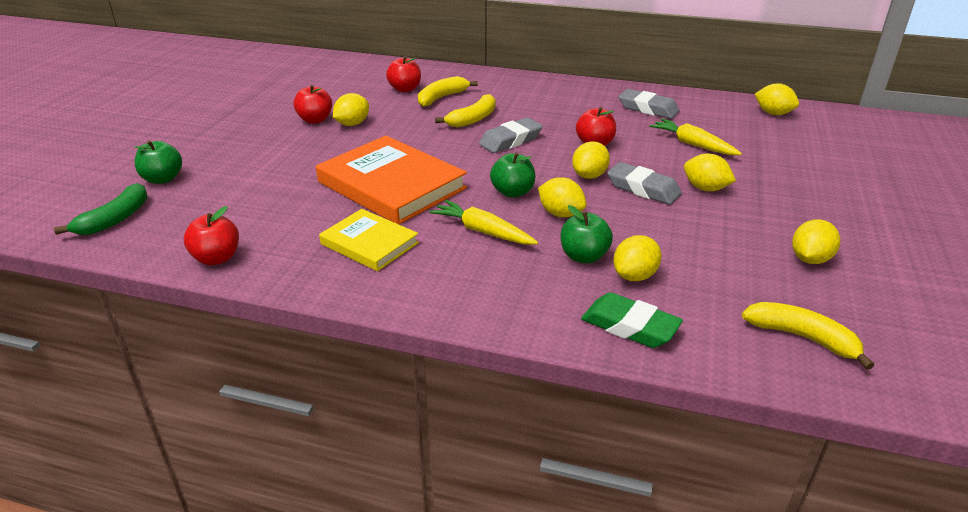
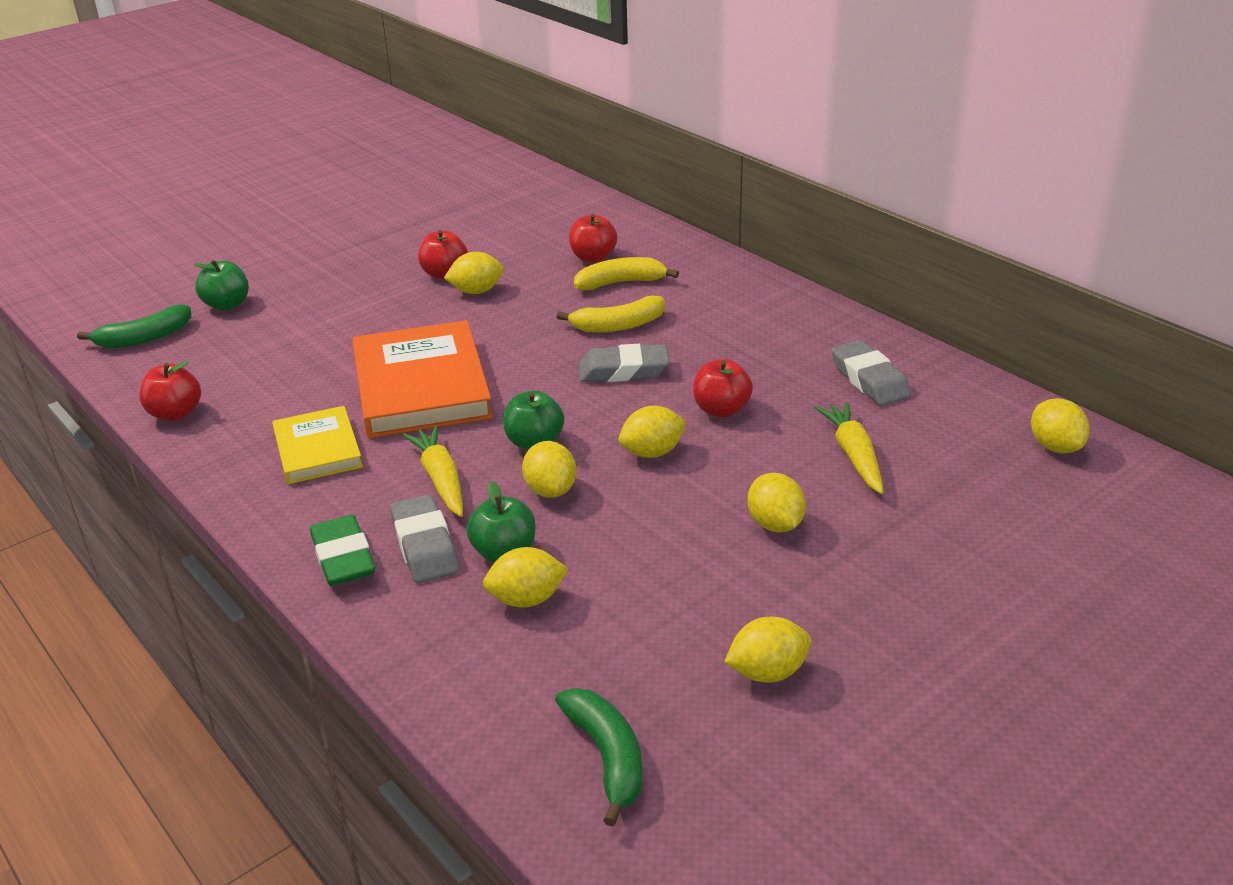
camera: 35 degrees right, 0 degrees up
green eraser [581,292,683,348] -> green eraser moved to [310,515,375,586]
grey eraser [607,162,682,205] -> grey eraser moved to [390,495,459,583]
yellow banana [742,302,874,370] -> green banana [555,688,643,827]

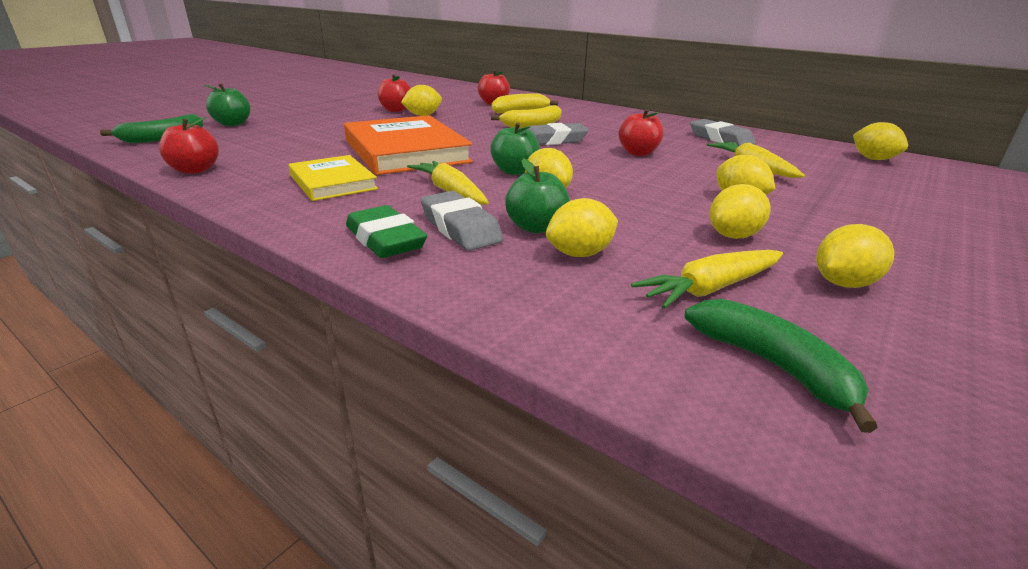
camera: 15 degrees left, 5 degrees down
yellow lemon [619,406,687,458] -> yellow lemon moved to [709,184,770,239]
none -> yellow carrot [631,250,783,309]

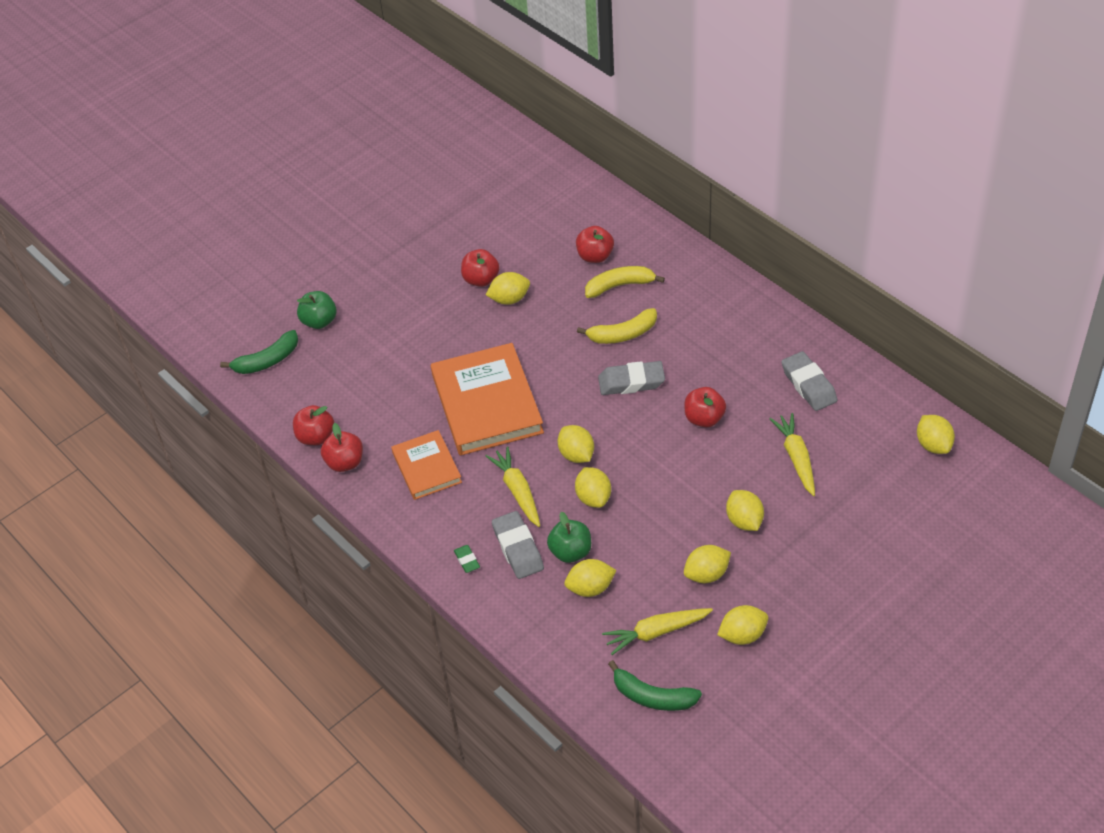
camera: 15 degrees right, 20 degrees up
yellow book [288,155,378,201] -> orange book [391,430,462,500]
green eraser [346,205,427,258] -> green eraser [454,545,480,573], size x0.51
green apple [490,122,540,175] -> yellow lemon [557,425,594,463]
green banana [685,299,878,433] -> green banana turned 135 degrees clockwise [608,660,702,711]
none -> red apple [321,423,363,472]

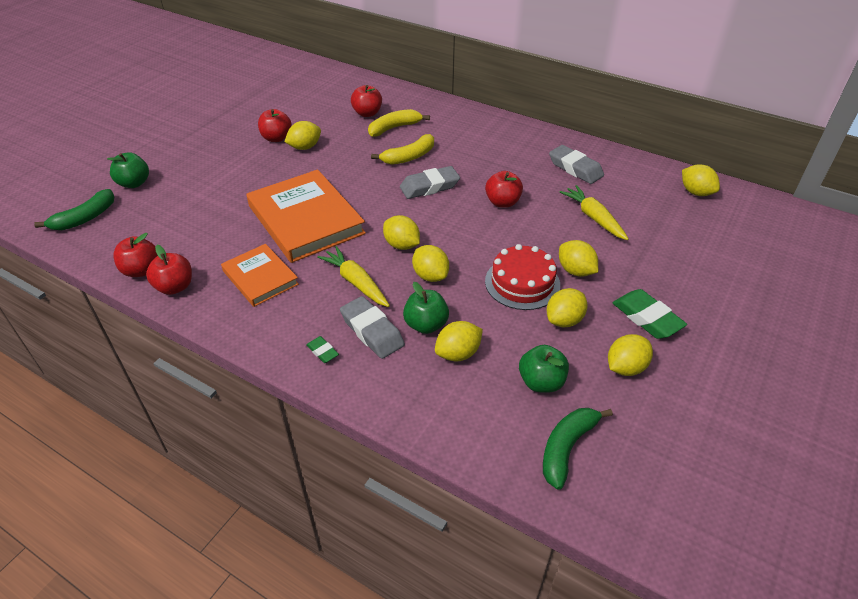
camera: 20 degrees left, 5 degrees down
yellow carrot [602,608,713,655] -> green apple [519,345,569,393]
green banana [608,660,702,711] -> green banana turned 120 degrees clockwise [543,408,613,490]
none -> red cake [485,244,560,310]
none -> green eraser [612,289,687,339]

